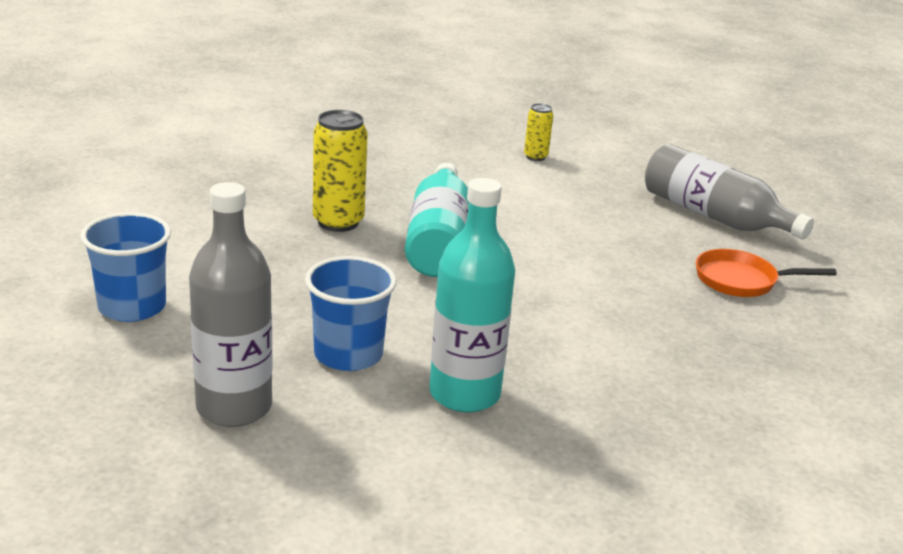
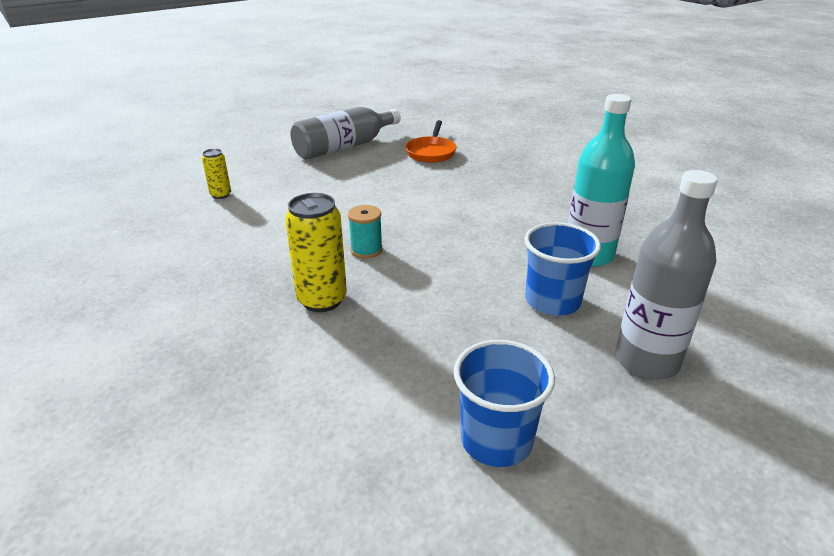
camera: 80 degrees left, 5 degrees up
turquoise bottle [405,163,469,277] -> turquoise spool [348,205,383,259]

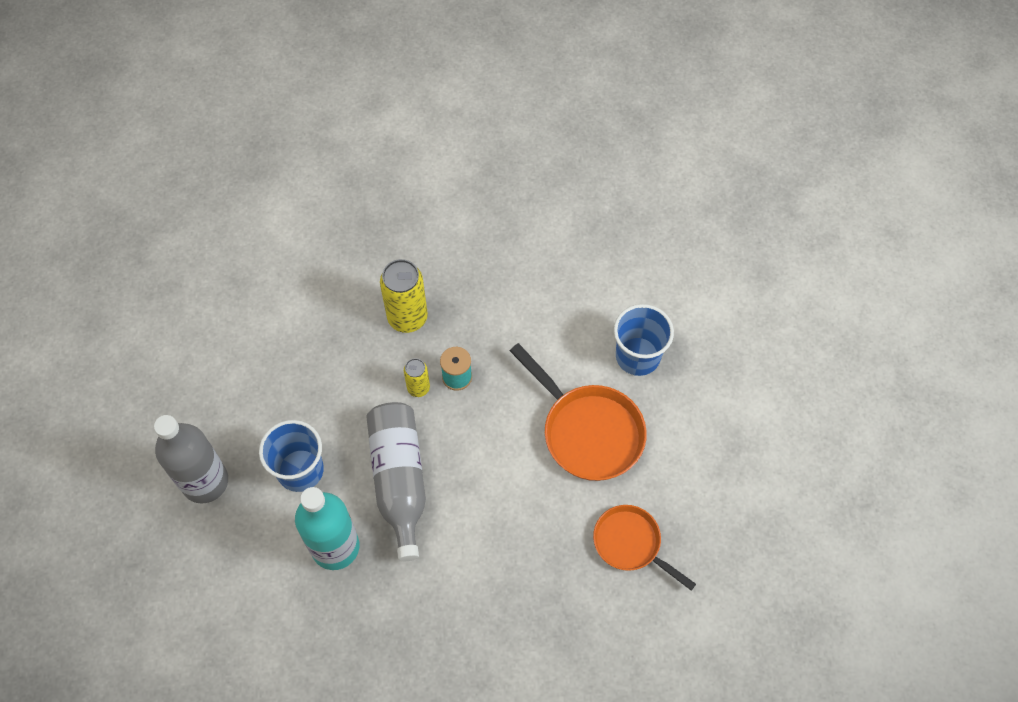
camera: 120 degrees right, 30 degrees up
yellow can [202,149,231,199] -> yellow can moved to [404,358,430,397]
grey bottle [291,107,401,160] -> grey bottle moved to [366,402,426,561]
blue cup [454,340,555,467] -> blue cup moved to [614,304,674,376]
none -> orange pan [510,343,647,481]

